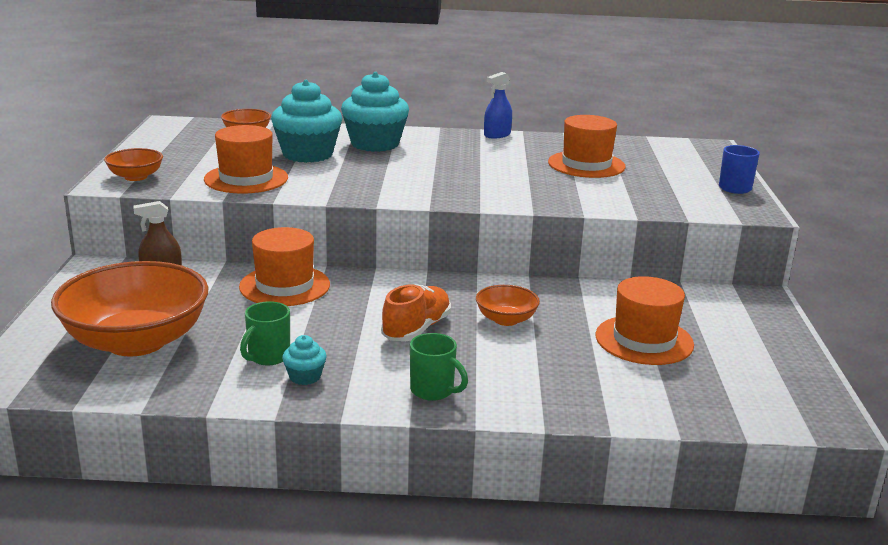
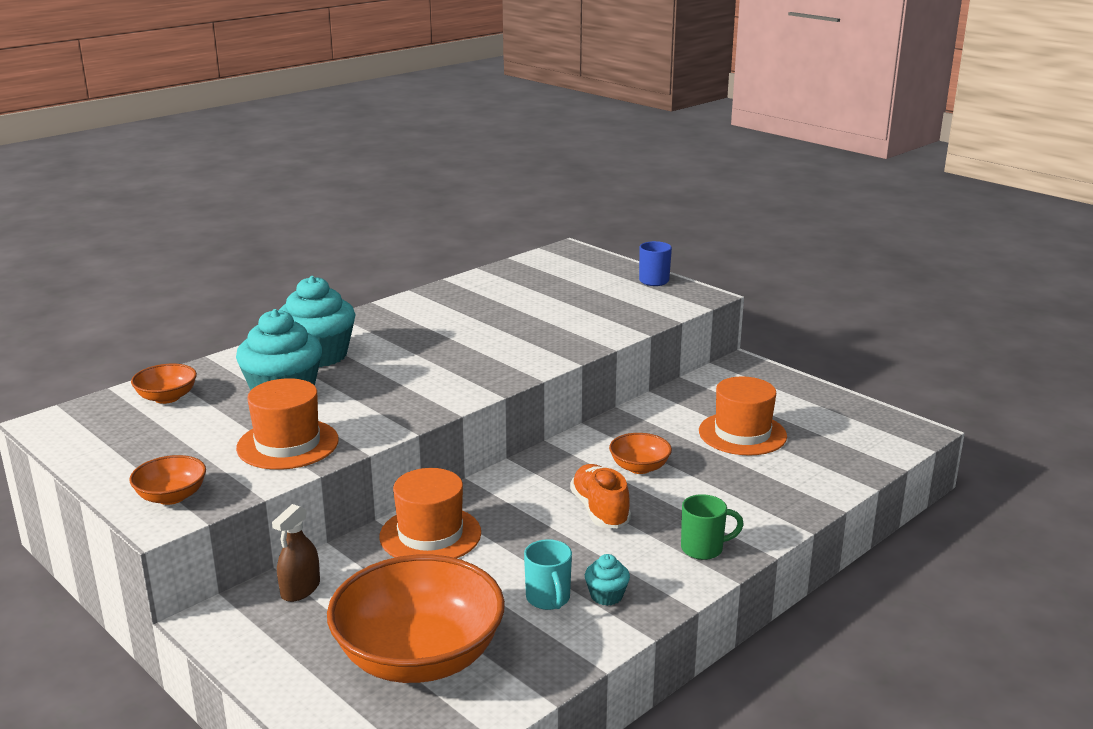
camera: 45 degrees left, 0 degrees up
green mug [240,301,290,365] -> turquoise mug [524,539,572,610]
blue spray bottle [484,72,512,139] -> none
orange hat [548,115,626,178] -> none

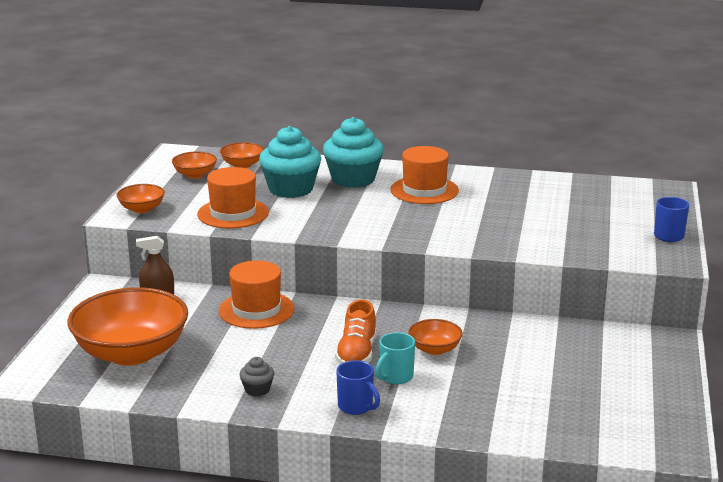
camera: 55 degrees right, 0 degrees up
turquoise mug [524,539,572,610] -> turquoise mug moved to [375,332,415,384]
orange shoe [570,464,631,528] -> orange shoe turned 150 degrees clockwise [335,300,377,364]
turquoise cupcake [585,554,630,606] -> grey cupcake [239,357,274,396]
green mug [681,494,744,560] -> blue mug [336,360,380,415]
orange hat [699,376,787,455] -> orange hat moved to [390,146,459,204]
none -> orange bowl [172,151,217,179]

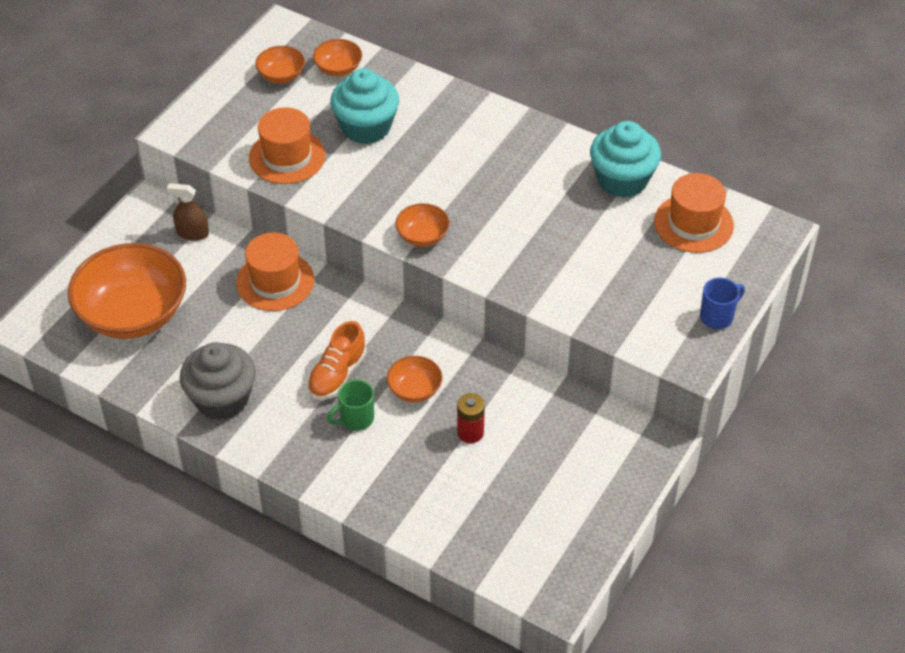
camera: 20 degrees right, 25 degrees up
orange bowl [116,184,165,213] -> orange bowl moved to [395,203,450,247]
grey cupcake [239,357,274,396] -> grey cupcake [180,342,256,420], size x2.21
turquoise cupcake [323,117,384,188] -> turquoise cupcake moved to [590,121,661,198]
blue mug [336,360,380,415] -> none
turquoise mug [375,332,415,384] -> green mug [327,380,374,431]
orange hat [390,146,459,204] -> orange hat moved to [654,173,734,253]
none -> red battery [457,393,485,443]

